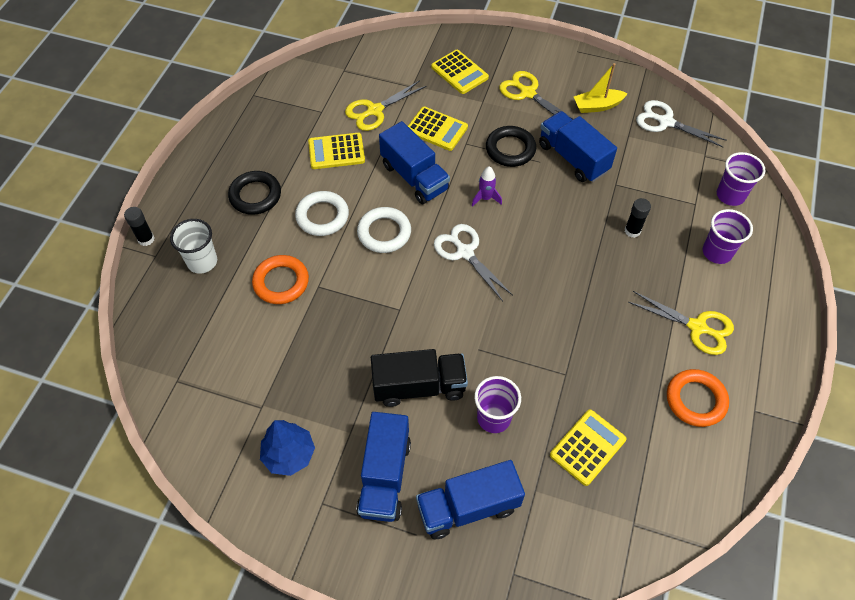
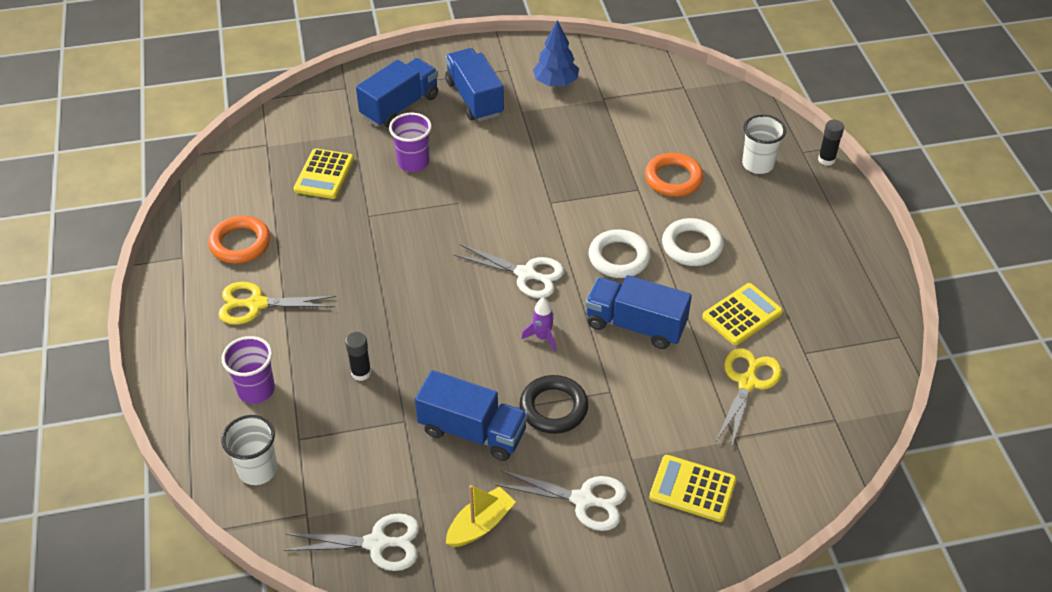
camera: 150 degrees right, 10 degrees down
black ring [228,171,281,215] -> none
black truck [371,349,468,407] -> none
yellow calculator [408,107,468,151] -> none
yellow scissors [499,71,574,120] -> white scissors [496,470,627,531]
purple cup [717,152,765,206] -> white cup [221,415,277,485]

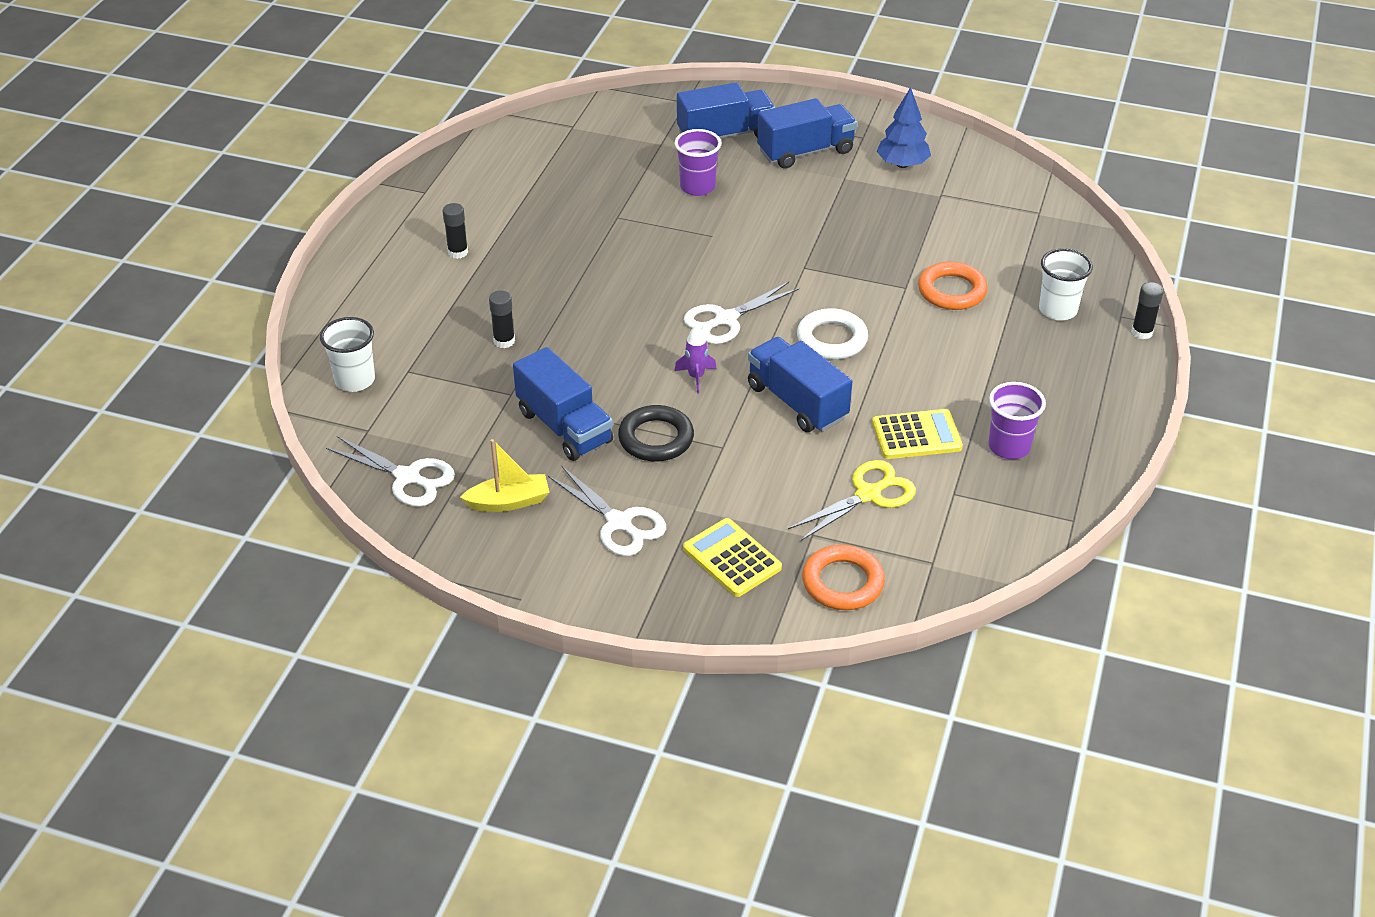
camera: 30 degrees right, 5 degrees down
orange ring [208,216,270,263] -> orange ring moved to [802,545,885,610]
yellow scissors [218,282,336,325] -> black glue stick [443,203,468,259]
purple cup [222,336,275,404] -> purple cup moved to [989,382,1046,459]
yellow calculator [294,148,354,199] -> none
blue truck [445,48,504,121] -> blue truck turned 60 degrees clockwise [757,98,857,169]
white scissors [453,244,564,298] -> white scissors turned 90 degrees clockwise [683,282,799,344]
white ring [662,218,724,266] -> none

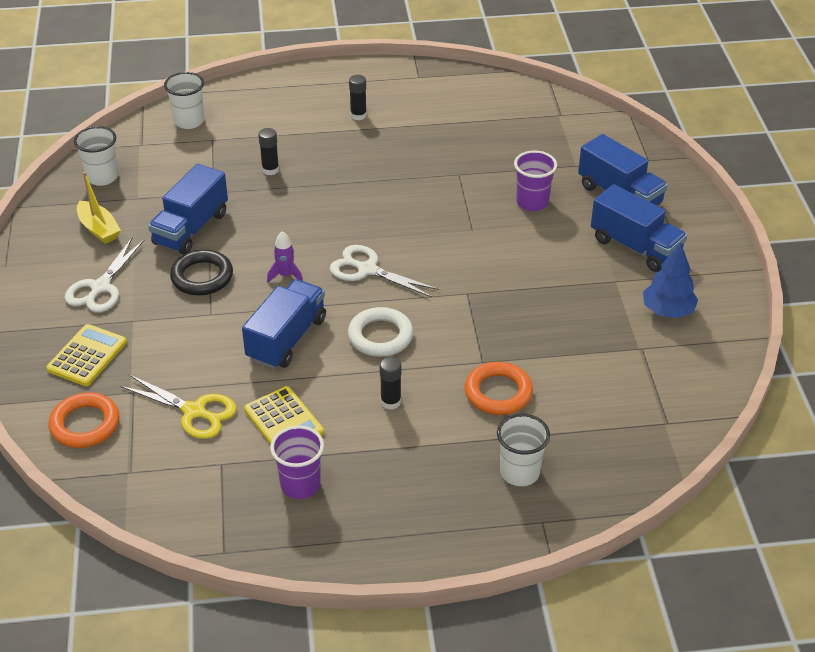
camera: 65 degrees right, 0 degrees up
white scissors [326,436,455,507] -> white cup [74,126,118,186]
black glue stick [1131,282,1164,340] -> black glue stick moved to [379,357,401,410]

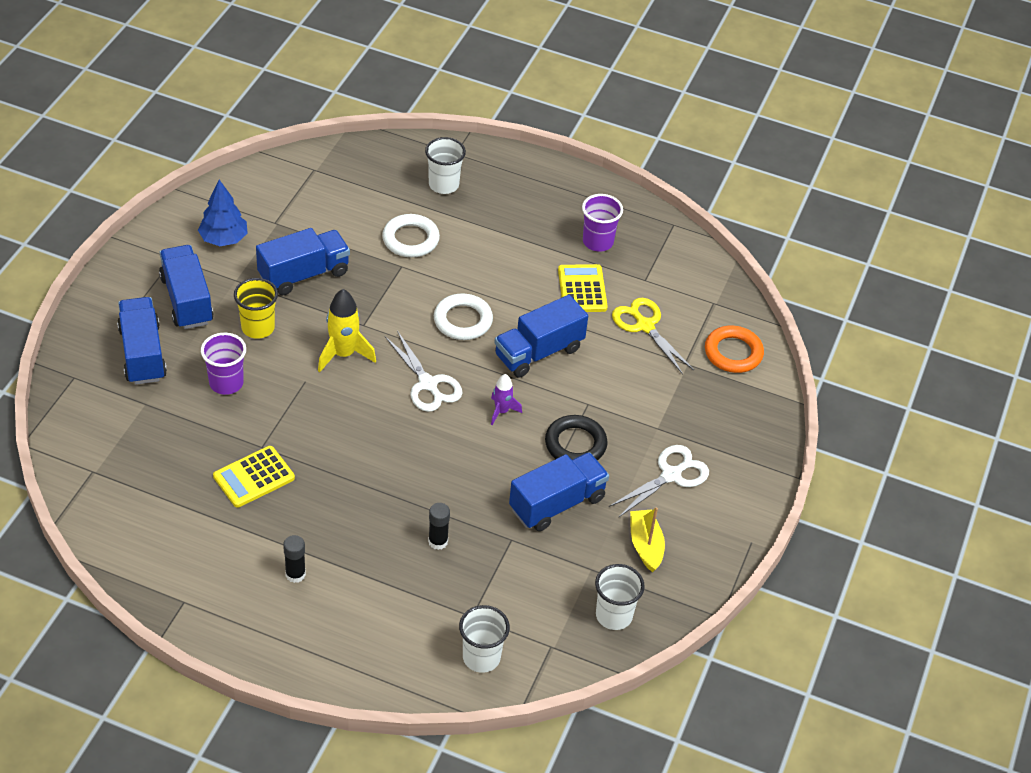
camera: 155 degrees left, 5 degrees up
yellow calculator [46,324,127,386] -> yellow calculator moved to [213,446,295,508]
black glue stick [379,357,401,410] -> none
orange ring [465,362,533,415] -> white ring [382,214,440,257]
none -> yellow cup [234,278,278,339]
none -> blue truck [256,228,350,295]
none -> yellow rocket [318,289,376,372]

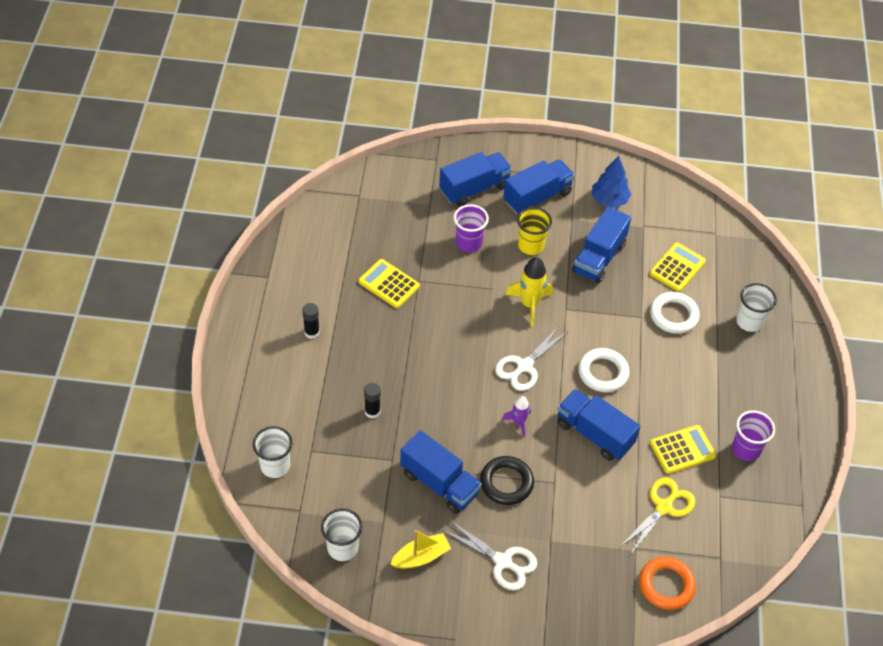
camera: 75 degrees right, 5 degrees up
blue truck [256,228,350,295] -> blue truck turned 75 degrees clockwise [572,206,631,284]
none -> yellow calculator [650,242,706,292]

